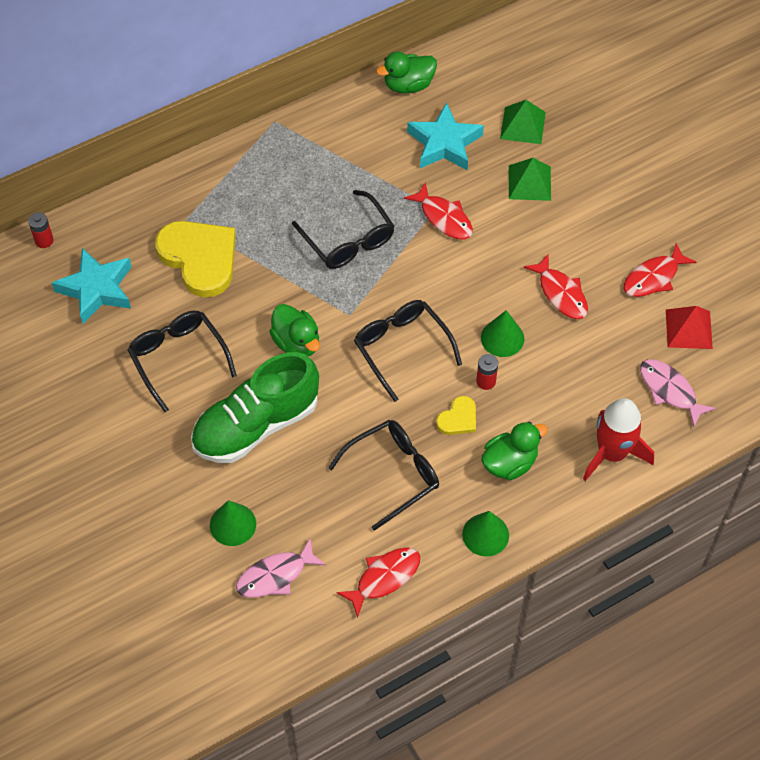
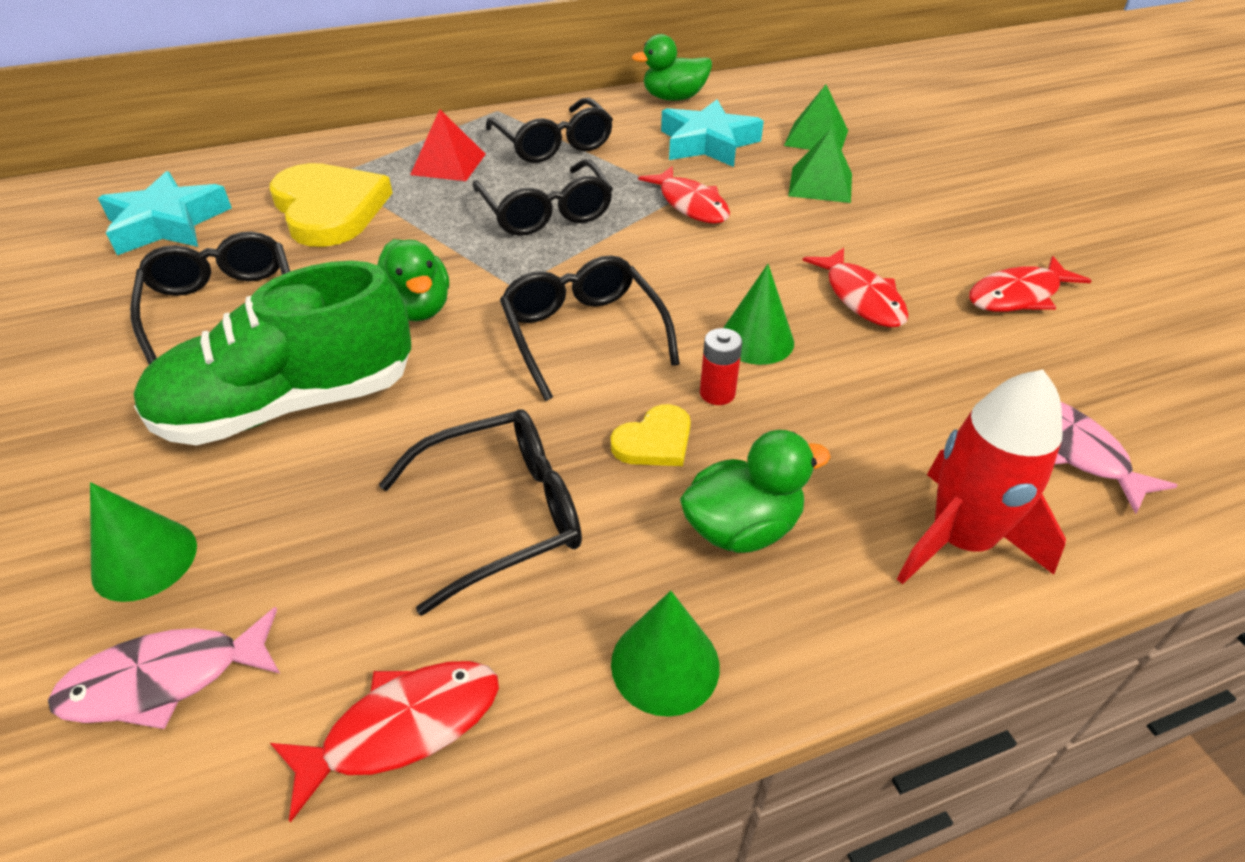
camera: 10 degrees right, 15 degrees down
red battery [28,212,53,248] -> none
red pyramid [666,306,713,349] -> red pyramid moved to [410,109,486,181]
none -> black glasses [486,98,613,163]

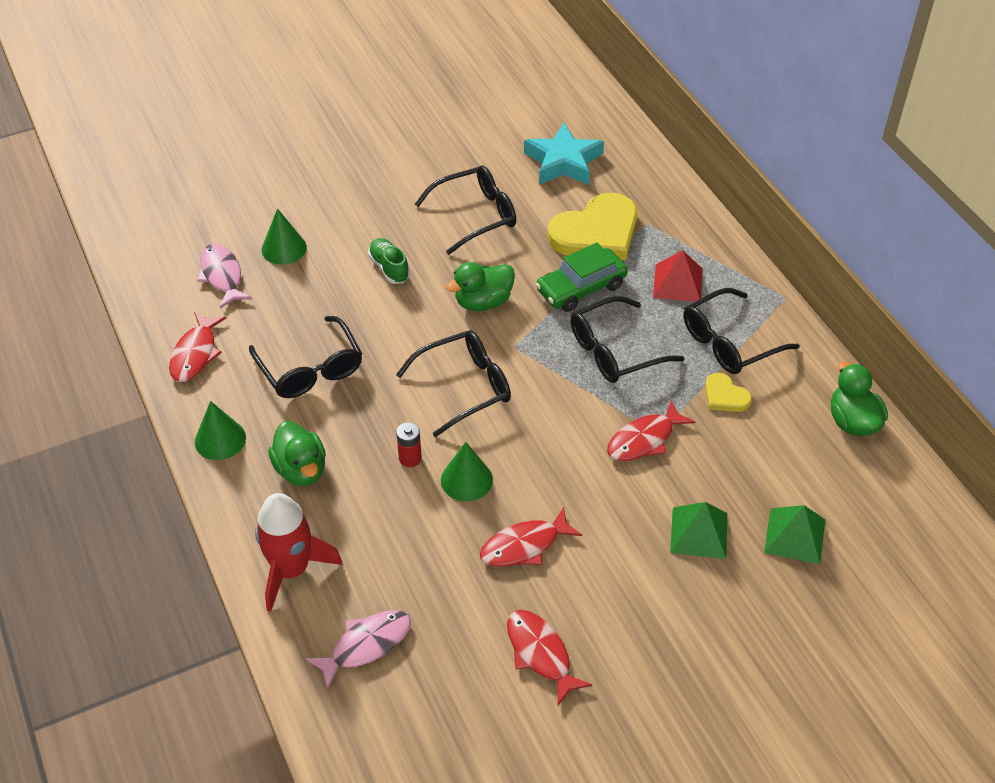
camera: 85 degrees right, 5 degrees up
green shoe [134,261,411,446] -> green shoe [368,238,410,284], size x0.44
red fish [270,661,499,822] -> red fish turned 45 degrees clockwise [169,312,226,382]
yellow heart [611,404,691,466] -> yellow heart moved to [705,373,752,412]
turquoise star [661,100,764,167] -> none
none -> green car [535,243,628,312]

